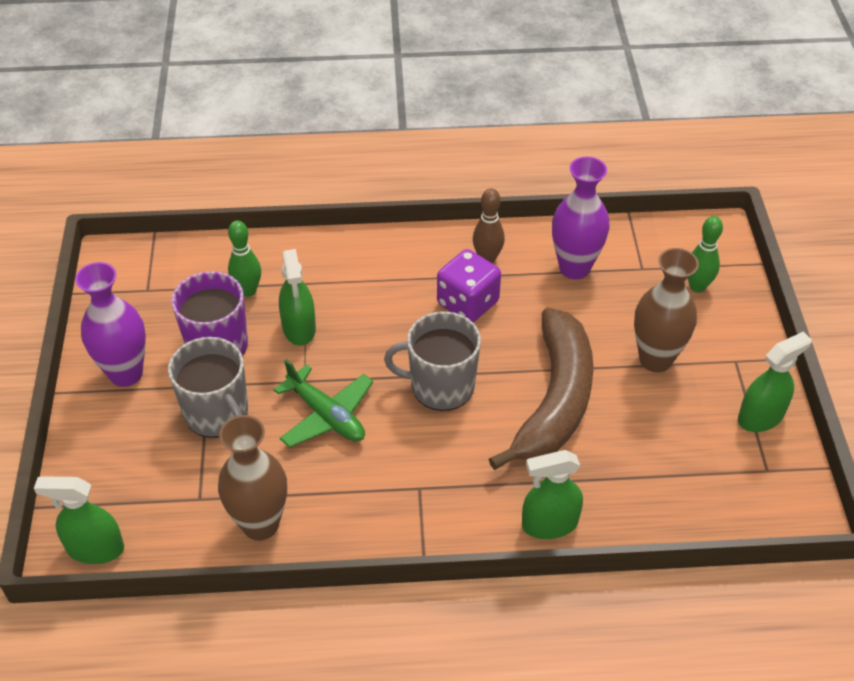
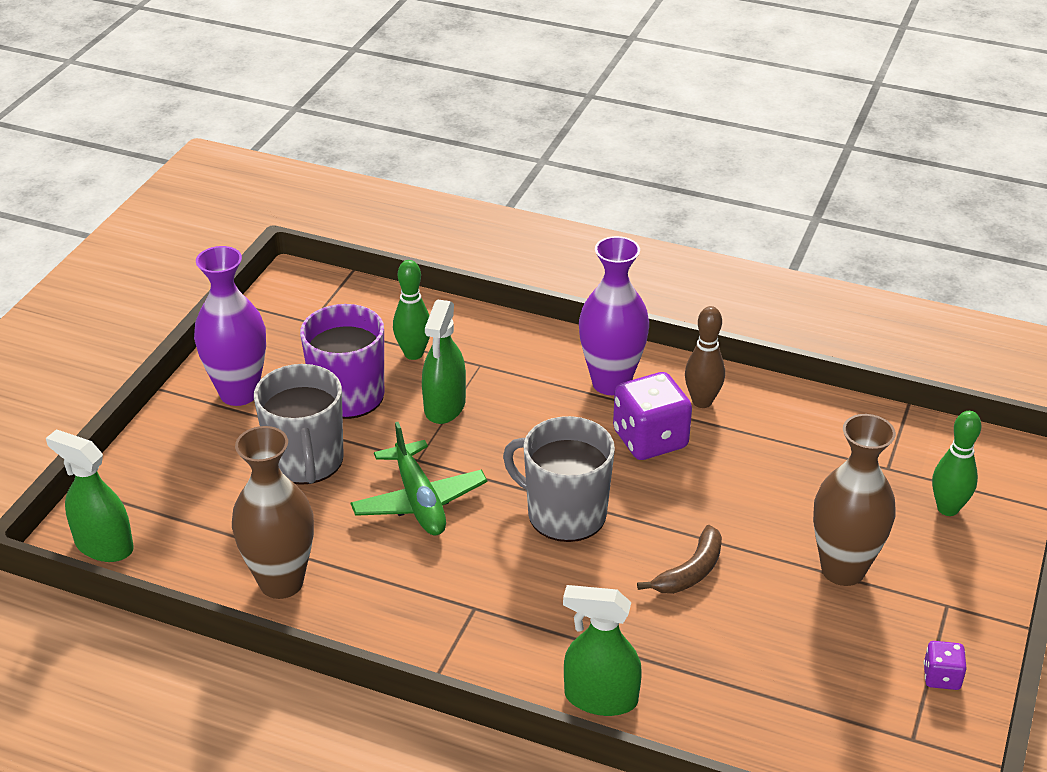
camera: 25 degrees right, 10 degrees down
brown banana [489,307,594,470] -> brown banana [637,525,722,594], size x0.43
purple vase [552,157,610,279] -> purple vase moved to [579,236,649,395]
green spray bottle [738,332,812,432] -> purple dice [924,641,967,690]

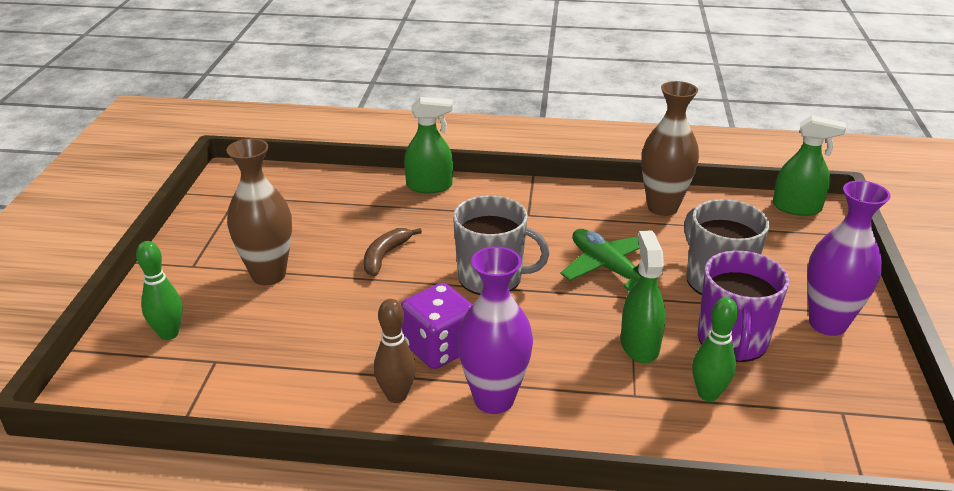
camera: 165 degrees right, 5 degrees down
purple dice [924,641,967,690] -> none

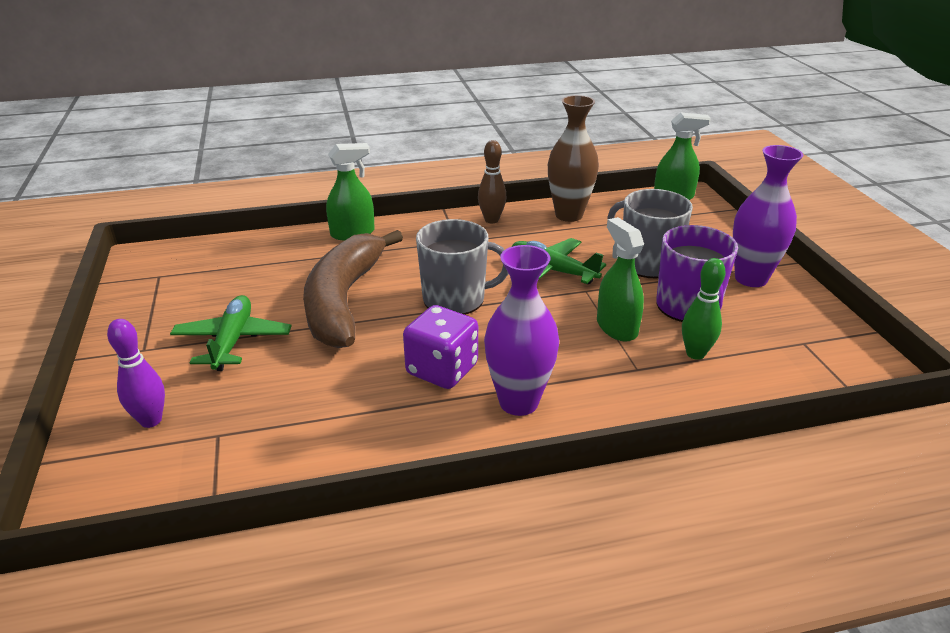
camera: 20 degrees left, 0 degrees up
green bowling pin [136,241,183,340] -> purple bowling pin [107,319,165,428]
brown vase [226,138,292,285] -> green plane [170,295,291,371]
brown banana [364,228,422,276] -> brown banana [303,230,403,348], size x2.30
brown bowling pin [374,299,416,403] -> brown bowling pin moved to [478,140,506,223]

